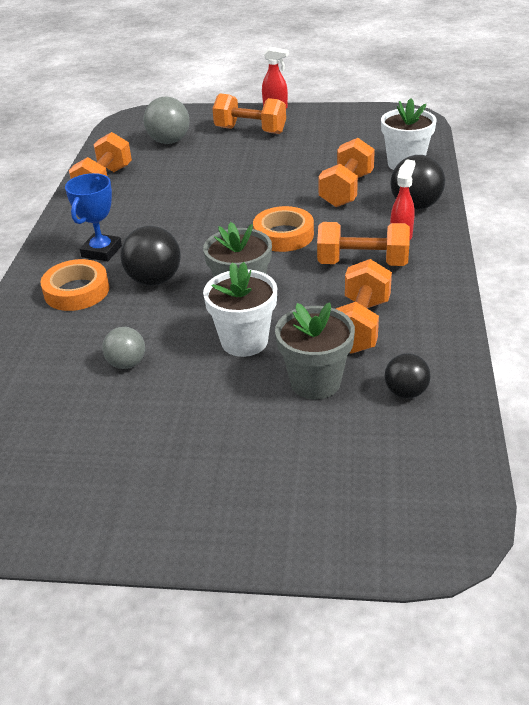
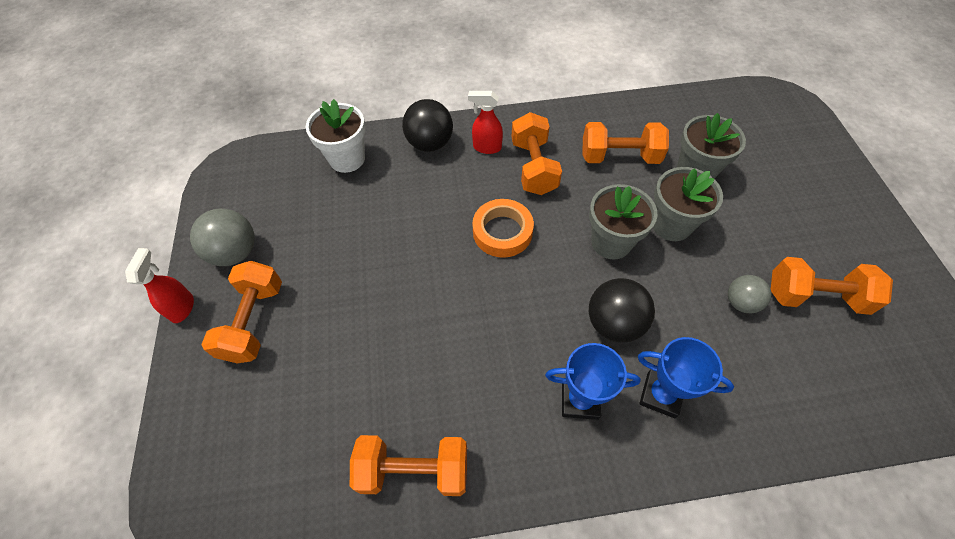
camera: 105 degrees left, 20 degrees up
orange tape [41,259,109,311] -> blue trophy [638,337,734,418]
grey ball [143,96,189,144] -> grey ball moved to [190,208,255,266]
white flower pot [203,262,277,357] -> grey flower pot [653,167,723,241]
orange dumbbell [318,138,375,207] -> orange dumbbell moved to [771,257,893,315]
black ball [384,353,431,399] -> none

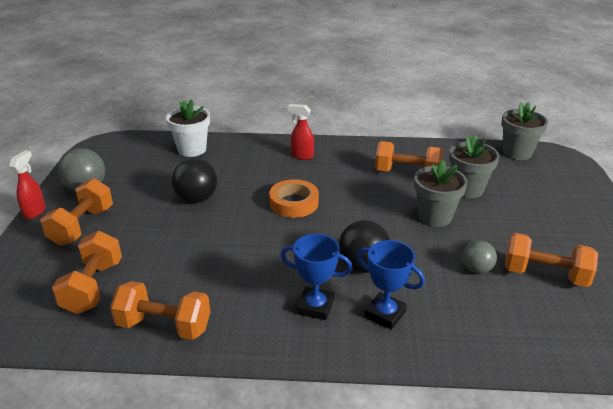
camera: 10 degrees right, 25 degrees down
black ball [402,99,453,152] -> black ball moved to [172,158,217,203]
orange dumbbell [511,112,562,195] -> orange dumbbell moved to [52,231,122,314]
grey flower pot [589,184,657,259] -> grey flower pot moved to [501,102,548,160]

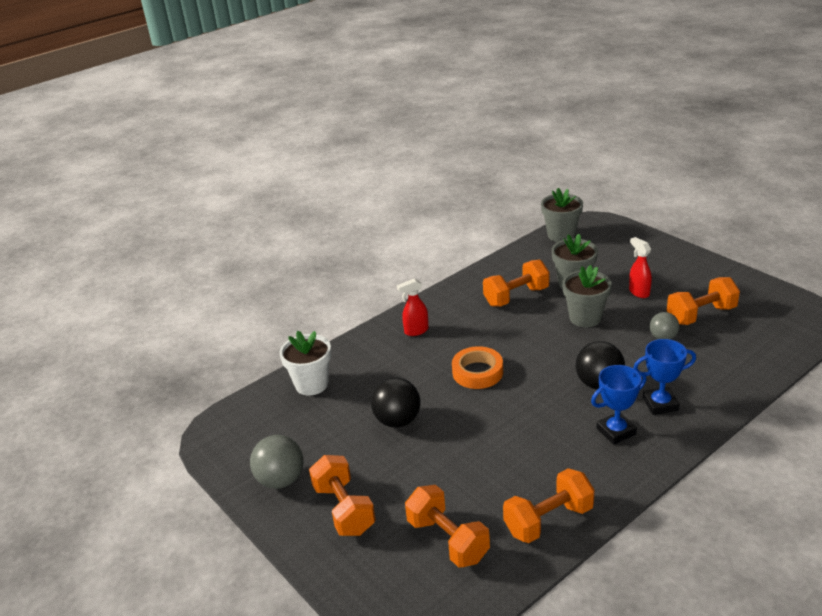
camera: 40 degrees left, 0 degrees up
red spray bottle [9,151,45,219] -> red spray bottle moved to [629,237,652,298]

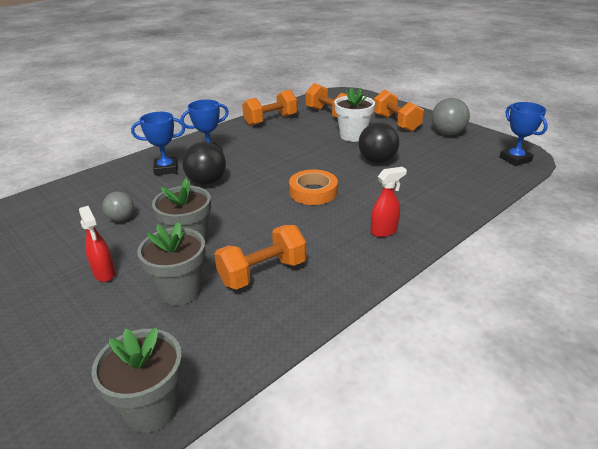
camera: 175 degrees right, 0 degrees up
white flower pot [280,331,331,396] -> white flower pot moved to [334,87,375,142]
orange dumbbell [667,277,740,325] -> none
none -> blue trophy [500,102,548,166]

